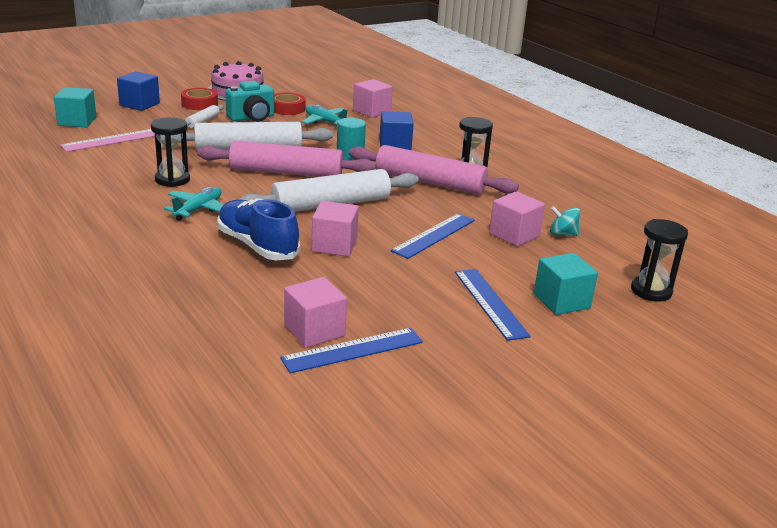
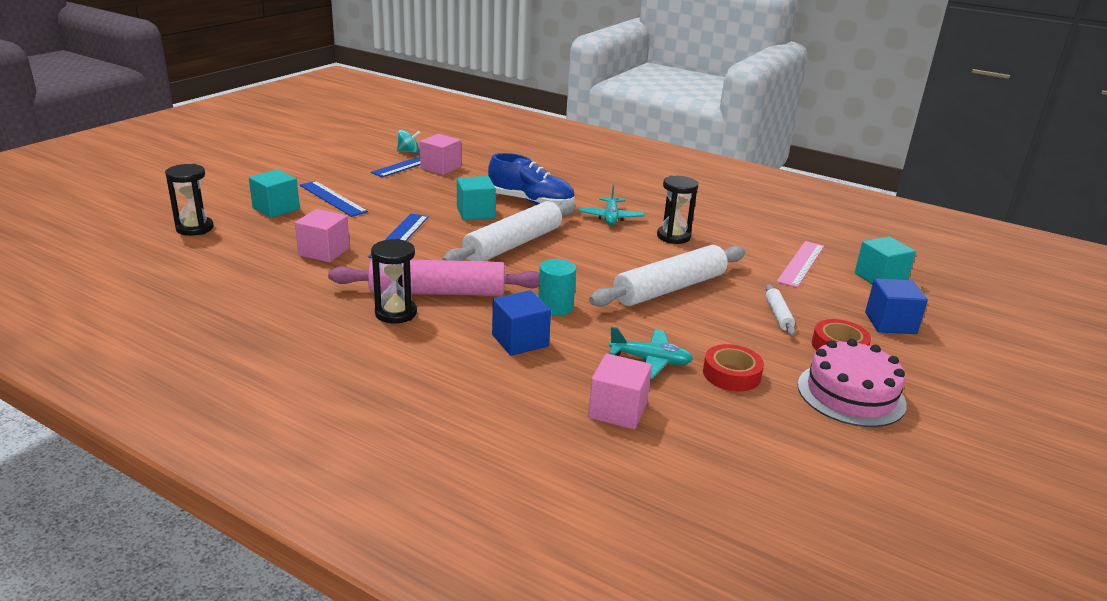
camera: 155 degrees right, 0 degrees up
pink rolling pin [197,141,376,177] -> none
turquoise camera [225,81,274,122] -> none
pink cube [311,201,359,257] -> turquoise cube [457,176,496,220]
turquoise spinning top [550,206,580,236] -> turquoise spinning top moved to [397,129,421,153]

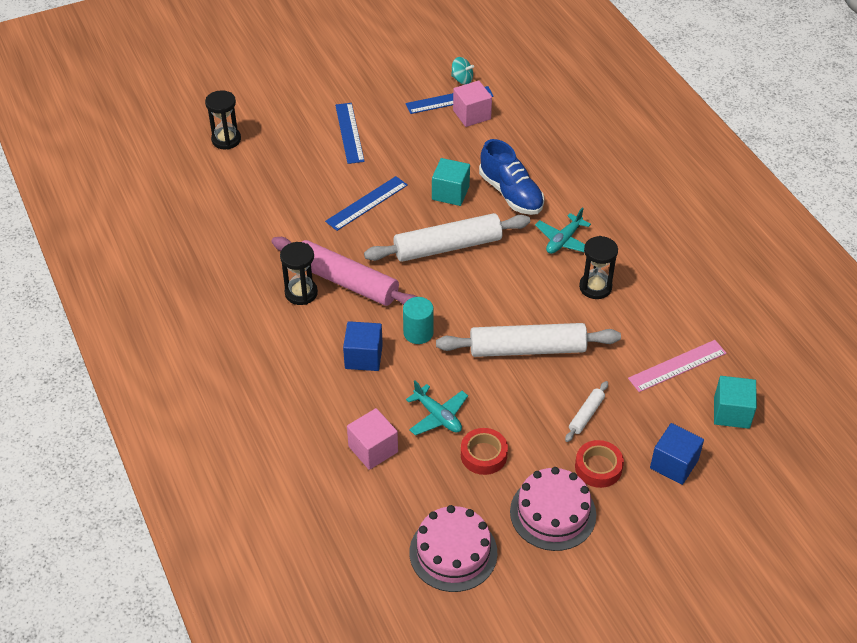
camera: 35 degrees right, 20 degrees up
turquoise cube [249,170,300,218] -> none
pink cube [295,209,350,262] -> none
none -> pink cake [409,505,498,592]

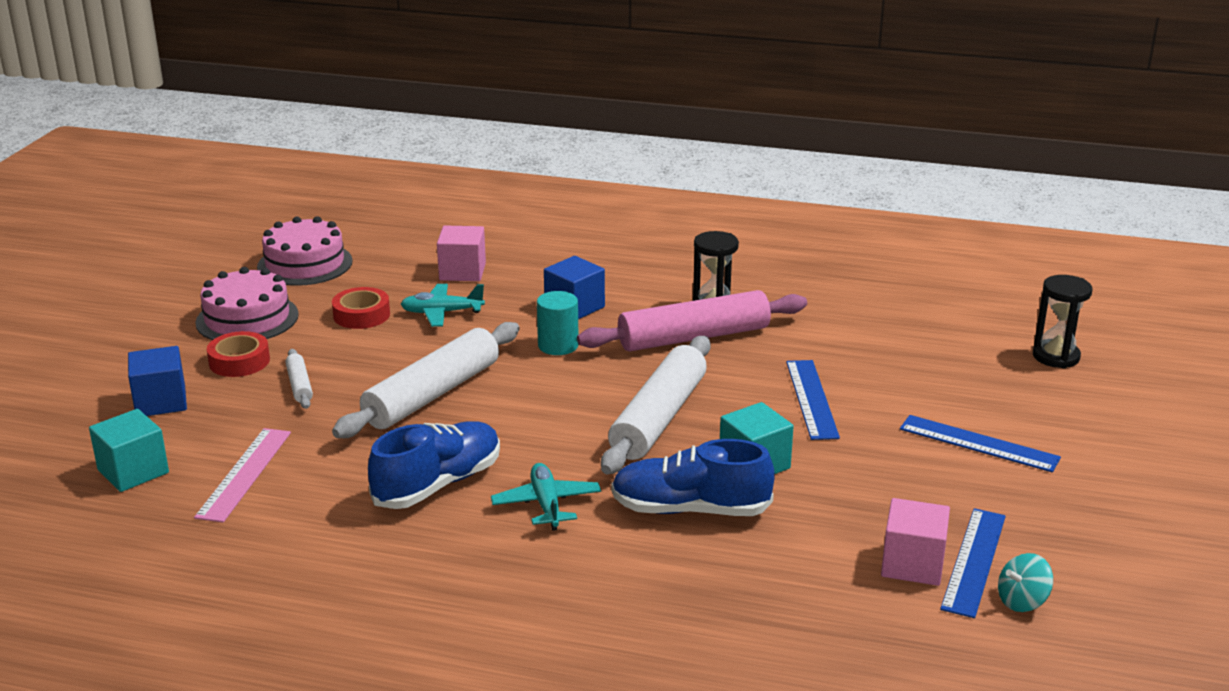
camera: 130 degrees right, 20 degrees down
black hourglass [579,236,618,299] -> blue shoe [368,421,500,509]

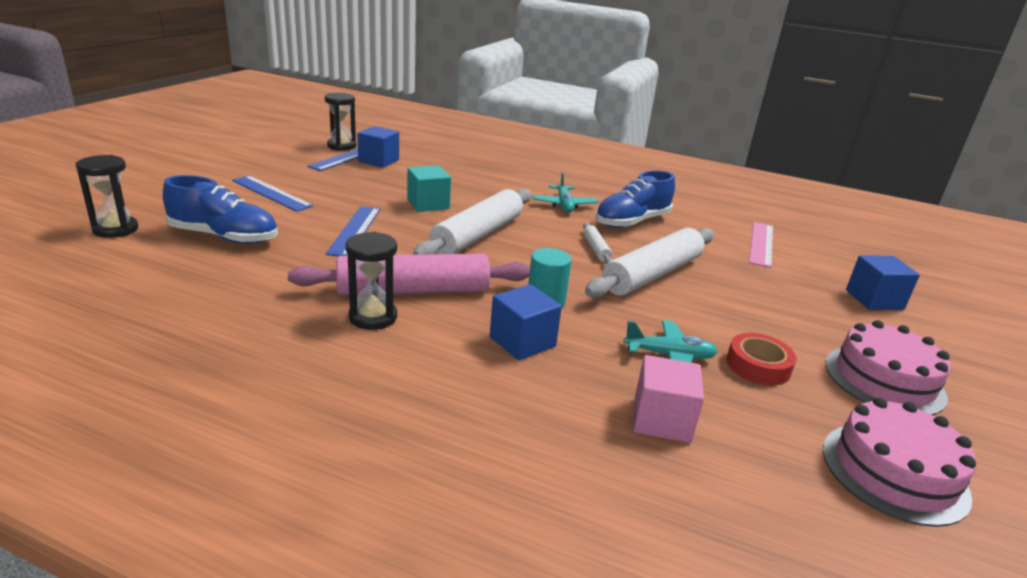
camera: 175 degrees left, 0 degrees up
turquoise cube [89,409,169,492] -> none
red tape [207,331,270,377] -> none
white rolling pin [285,349,313,409] -> white rolling pin moved to [583,223,613,264]
blue shoe [611,439,775,516] -> blue shoe moved to [163,175,278,244]
pink cube [881,498,950,586] -> blue cube [357,126,399,168]
turquoise spinning top [998,553,1053,612] -> black hourglass [325,93,357,151]

